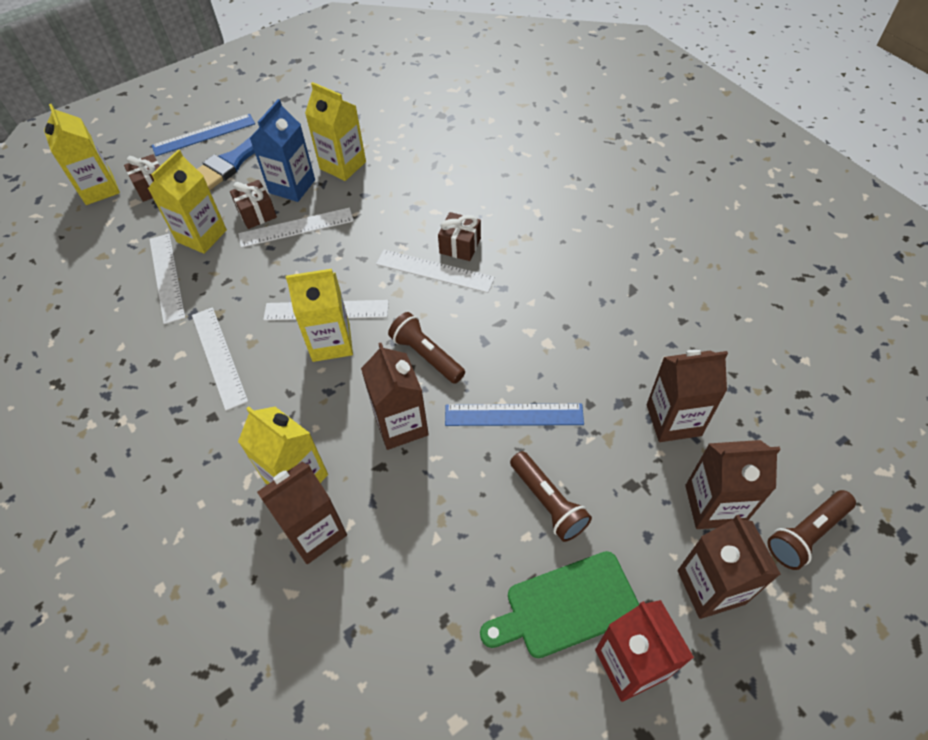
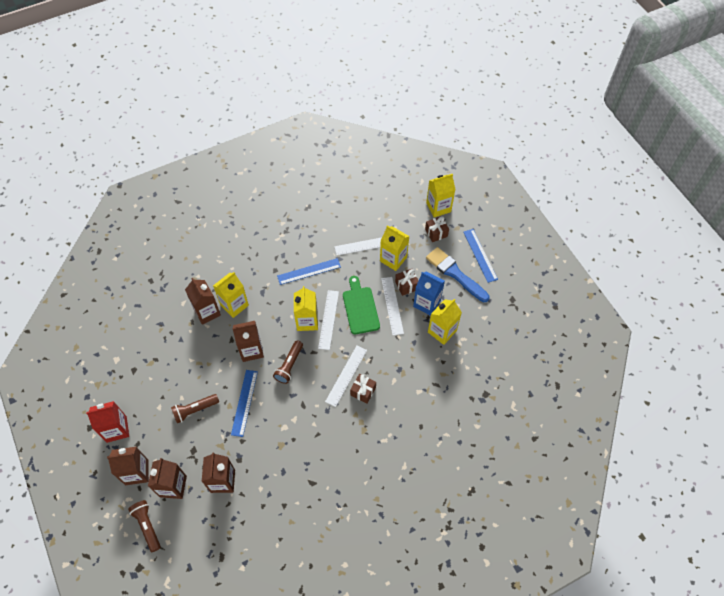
camera: 95 degrees right, 5 degrees up
white ruler [192,307,248,411] -> blue ruler [277,258,341,285]
brown flashlight [388,312,465,384] -> brown flashlight turned 150 degrees clockwise [273,341,303,384]
green cutting board [480,551,639,658] -> green cutting board moved to [343,276,380,334]

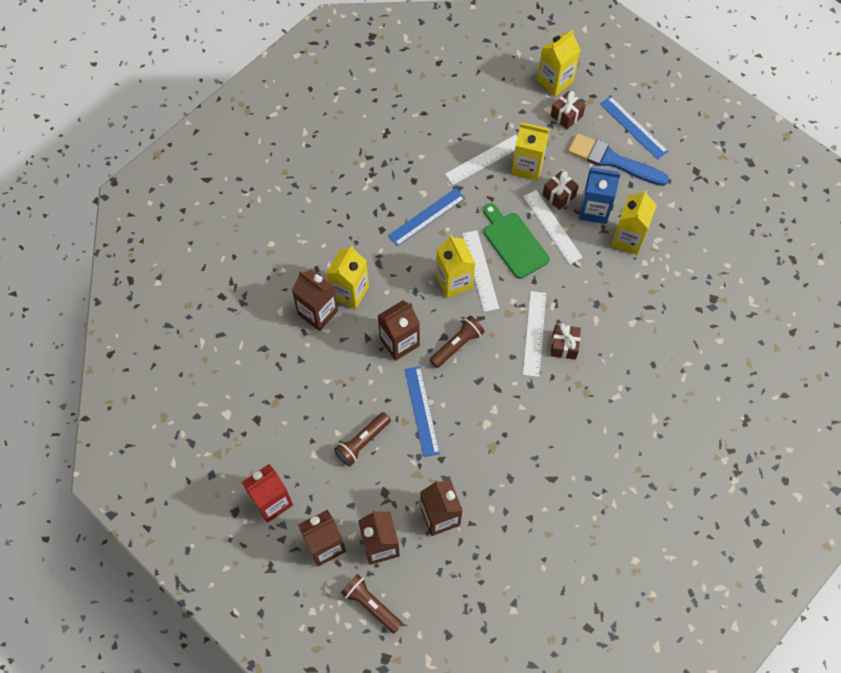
camera: 20 degrees left, 5 degrees up
brown flashlight [273,341,303,384] -> brown flashlight turned 135 degrees counterclockwise [430,316,485,368]

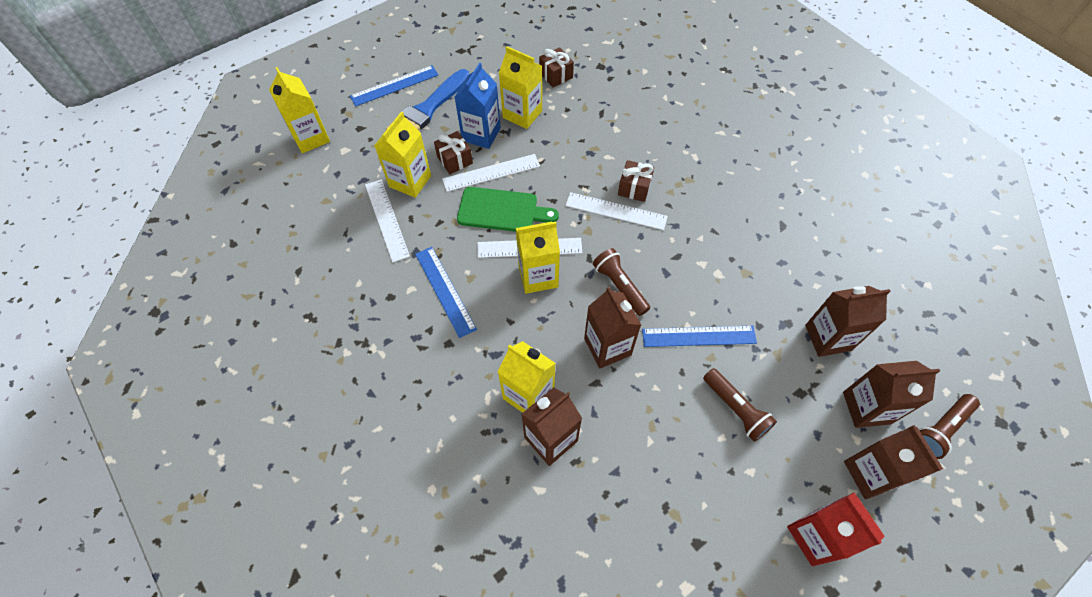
camera: 80 degrees left, 5 degrees down
green cutting board [483,203,550,279] -> green cutting board turned 150 degrees counterclockwise [457,187,559,232]
brown gift [551,91,586,129] -> brown gift moved to [539,47,574,87]

